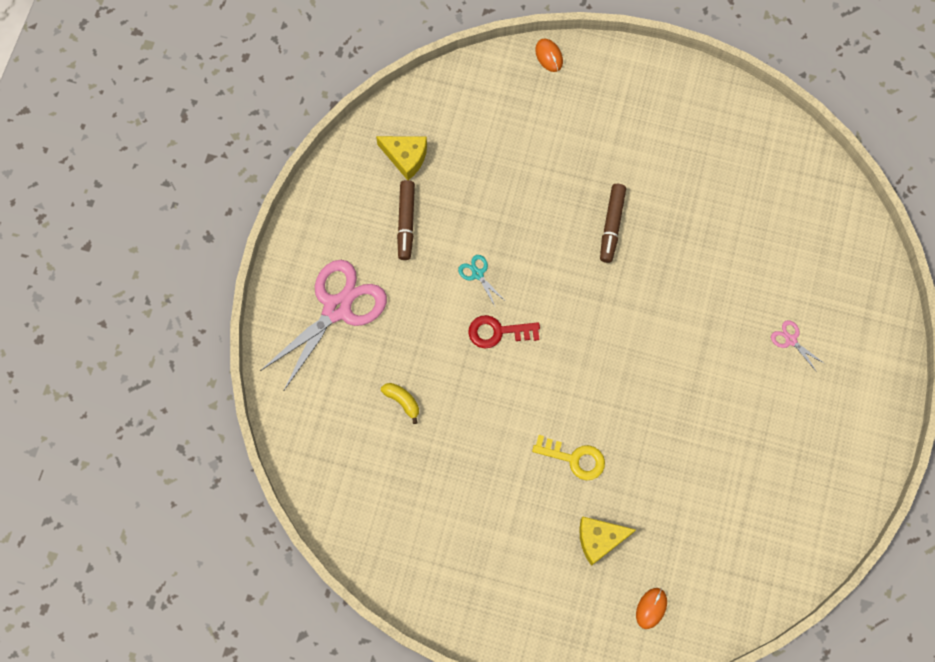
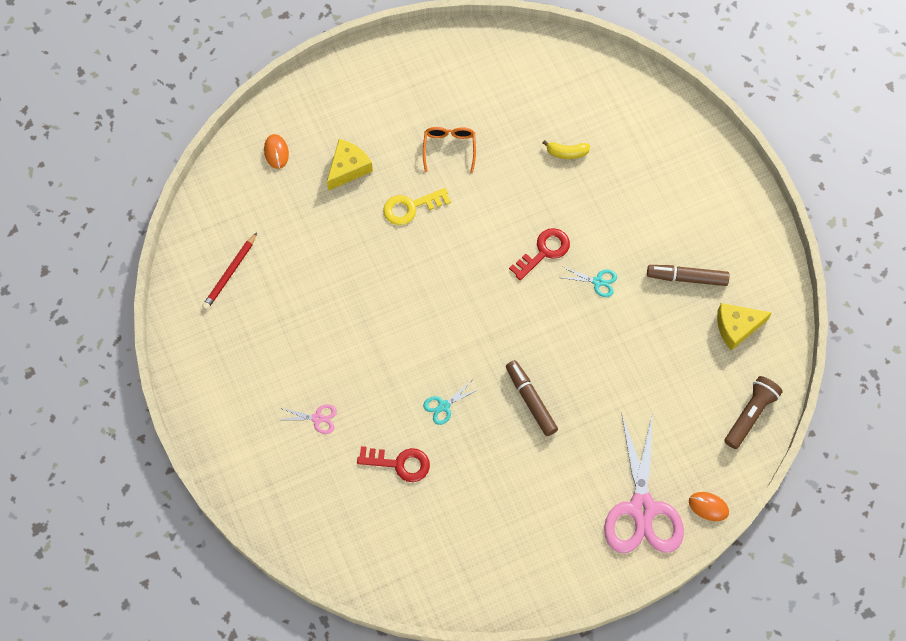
camera: 140 degrees right, 5 degrees down
pink scissors [260,260,387,390] -> pink scissors moved to [604,412,684,553]
brown marker [397,180,415,260] -> brown marker turned 45 degrees counterclockwise [647,265,729,286]
none -> red pencil [202,232,257,310]
none -> red key [357,446,430,482]
none -> orange glasses [423,127,476,173]
none -> turquoise scissors [423,380,479,425]
none -> brown flashlight [724,376,783,449]

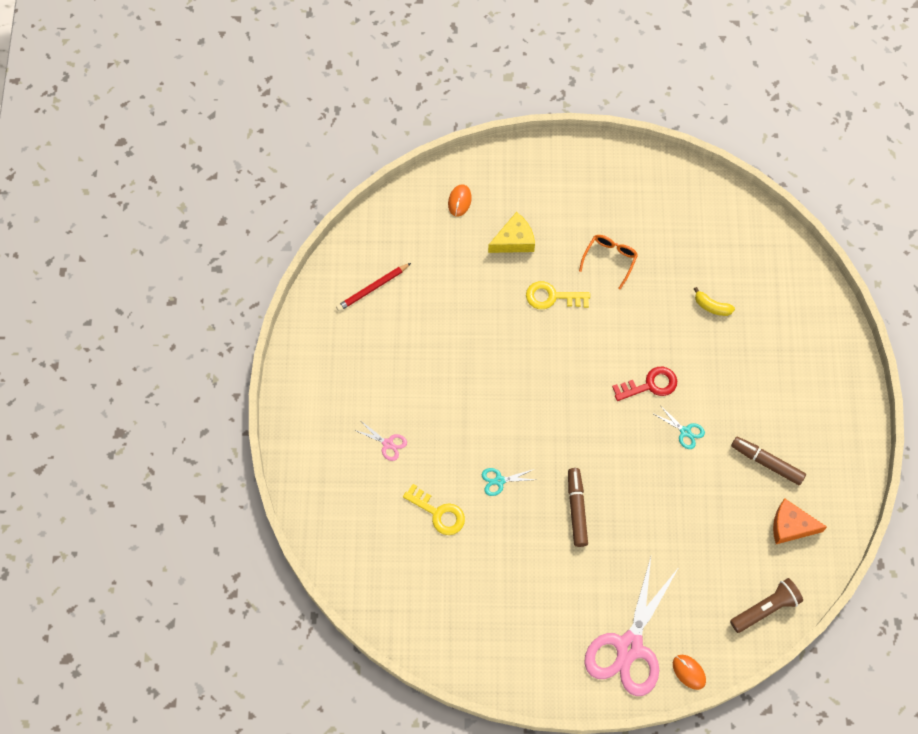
camera: 25 degrees right, 0 degrees up
red key [357,446,430,482] -> yellow key [403,484,465,535]
yellow cheese [717,303,772,351] -> orange cheese [773,498,827,544]

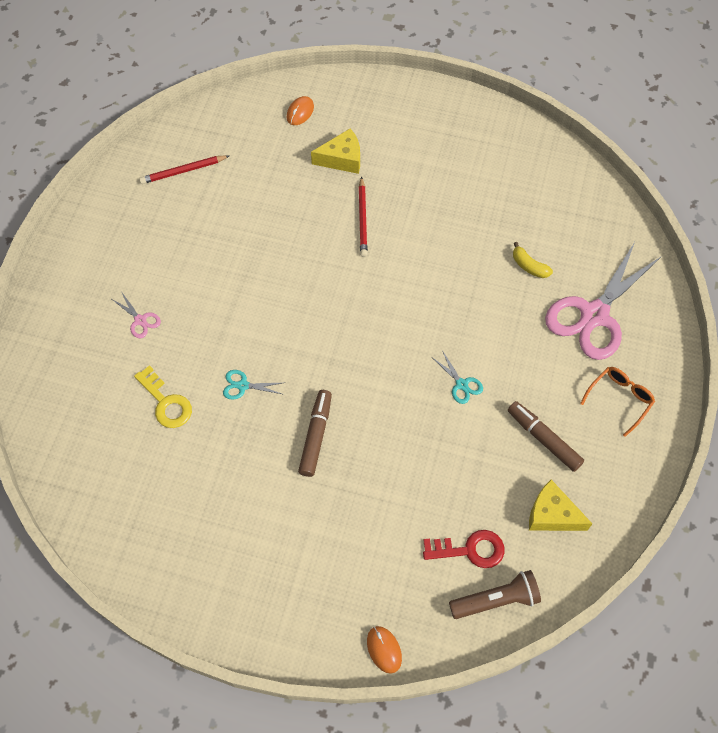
camera: 15 degrees right, 5 degrees down
yellow key [526,281,590,309] -> red pencil [358,176,368,257]
orange glasses [579,235,638,290] -> orange glasses moved to [580,367,655,437]
pink scissors [584,557,679,696] -> pink scissors moved to [545,242,662,360]
red key [612,367,677,401] -> red key moved to [423,530,504,568]
orange cheese [773,498,827,544] -> yellow cheese [529,480,592,531]

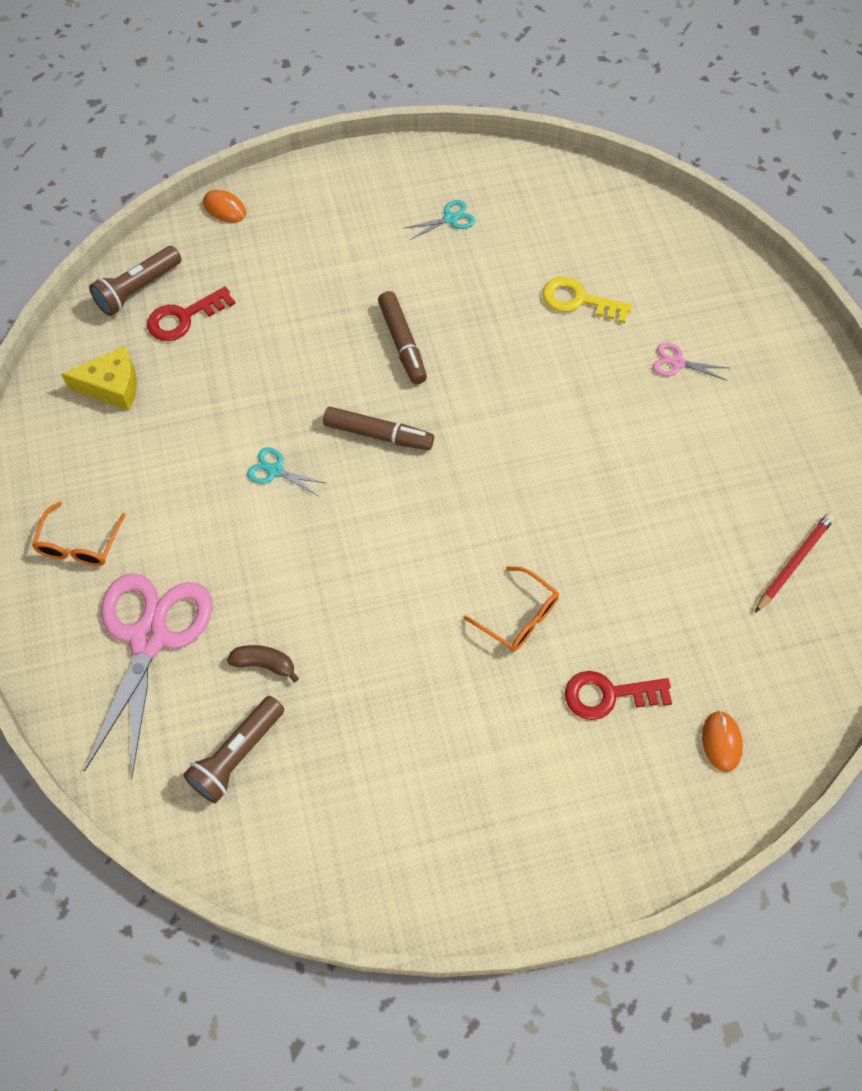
camera: 150 degrees right, 0 degrees up
turquoise scissors [223,370,282,400] -> turquoise scissors moved to [405,200,475,240]
yellow cheese [311,128,360,174] -> red key [565,671,672,720]
red pencil [358,176,368,257] -> orange glasses [464,566,559,652]
brown marker [508,401,585,472] -> brown marker moved to [323,407,434,450]
yellow banana [513,242,553,278] -> brown banana [227,645,299,682]
none -> brown flashlight [183,696,284,804]

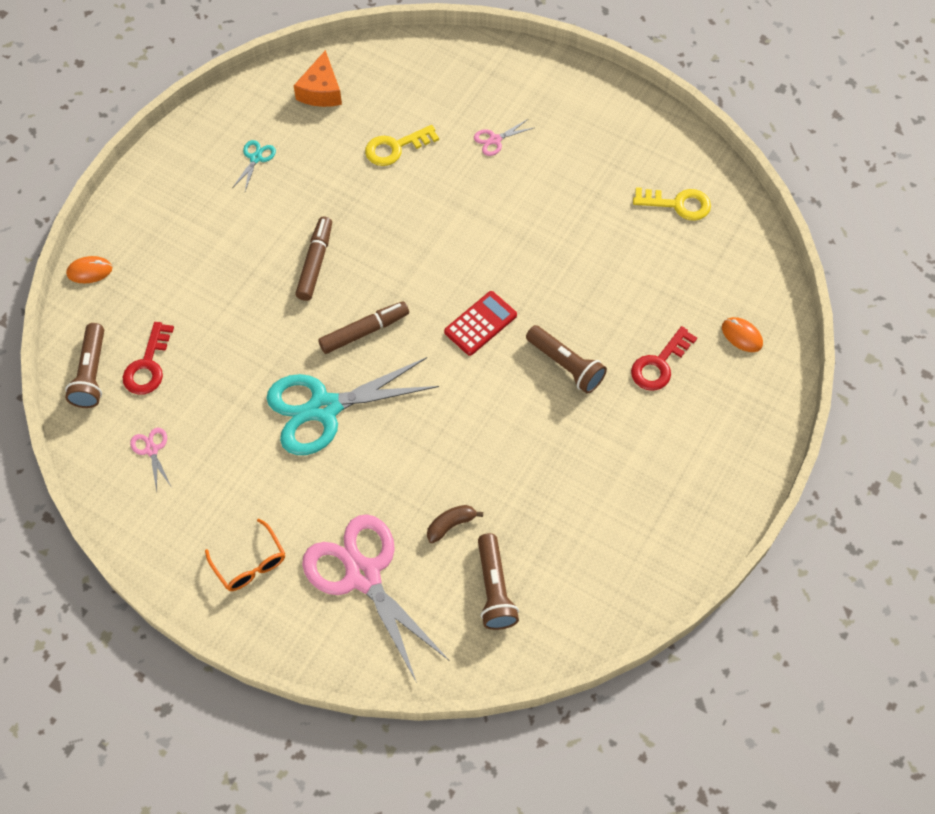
camera: 45 degrees left, 0 degrees up
yellow cheese [61,346,137,411] -> pink scissors [130,428,172,491]
turquoise scissors [247,447,325,496] -> turquoise scissors [266,357,439,455], size x2.47
brown marker [378,291,427,384] -> brown marker turned 105 degrees counterclockwise [296,217,332,301]
orange glasses [464,566,559,652] -> brown flashlight [526,325,607,394]
red pencil [755,513,835,613] -> yellow key [633,187,711,221]
none -> orange cheese [293,50,342,107]
none -> red calculator [444,291,517,356]

